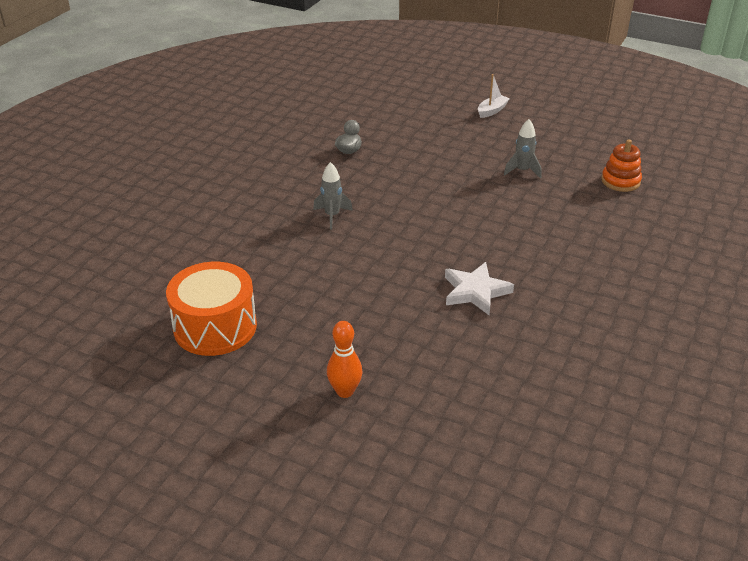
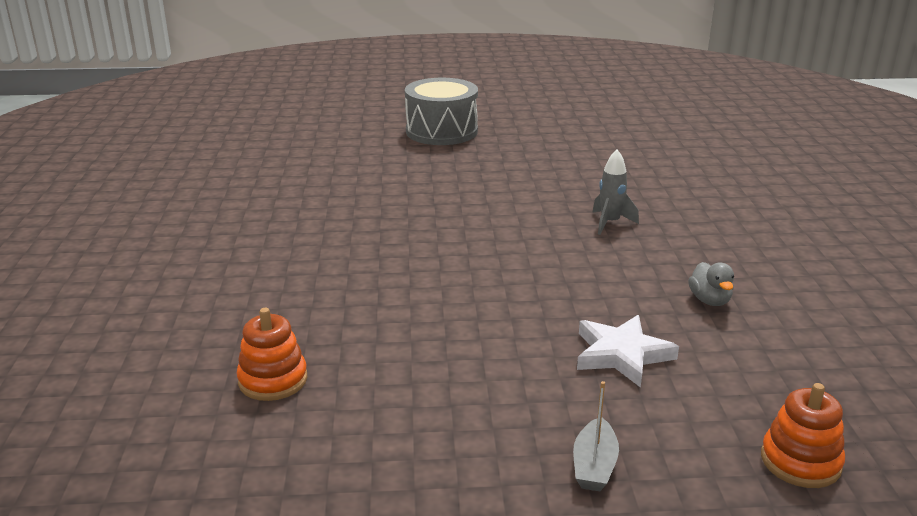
camera: 150 degrees right, 10 degrees down
orange drum [166,262,257,356] -> none
orange bowling pin [327,321,362,398] -> grey drum [405,78,478,145]
white star [445,262,514,315] -> white star moved to [577,315,679,388]
white boat [478,74,510,118] -> grey boat [573,381,619,491]
grey rocket [504,119,541,179] -> none
none -> orange stacking toy [761,383,845,488]

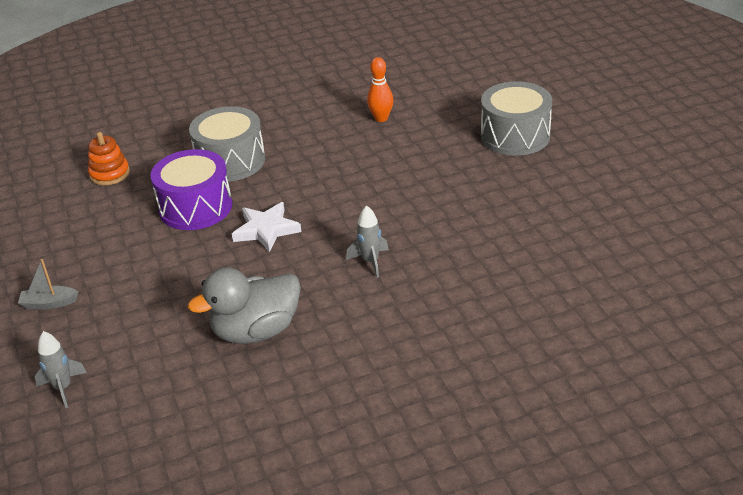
camera: 75 degrees right, 10 degrees up
white star [577,315,679,388] -> white star moved to [232,202,301,252]
grey duck [688,262,734,306] -> grey duck [188,267,301,344], size x2.17
orange stacking toy [761,383,845,488] -> grey rocket [35,331,87,408]
none -> purple drum [151,149,232,230]
none -> grey drum [189,106,265,182]
none -> orange bowling pin [367,57,393,122]

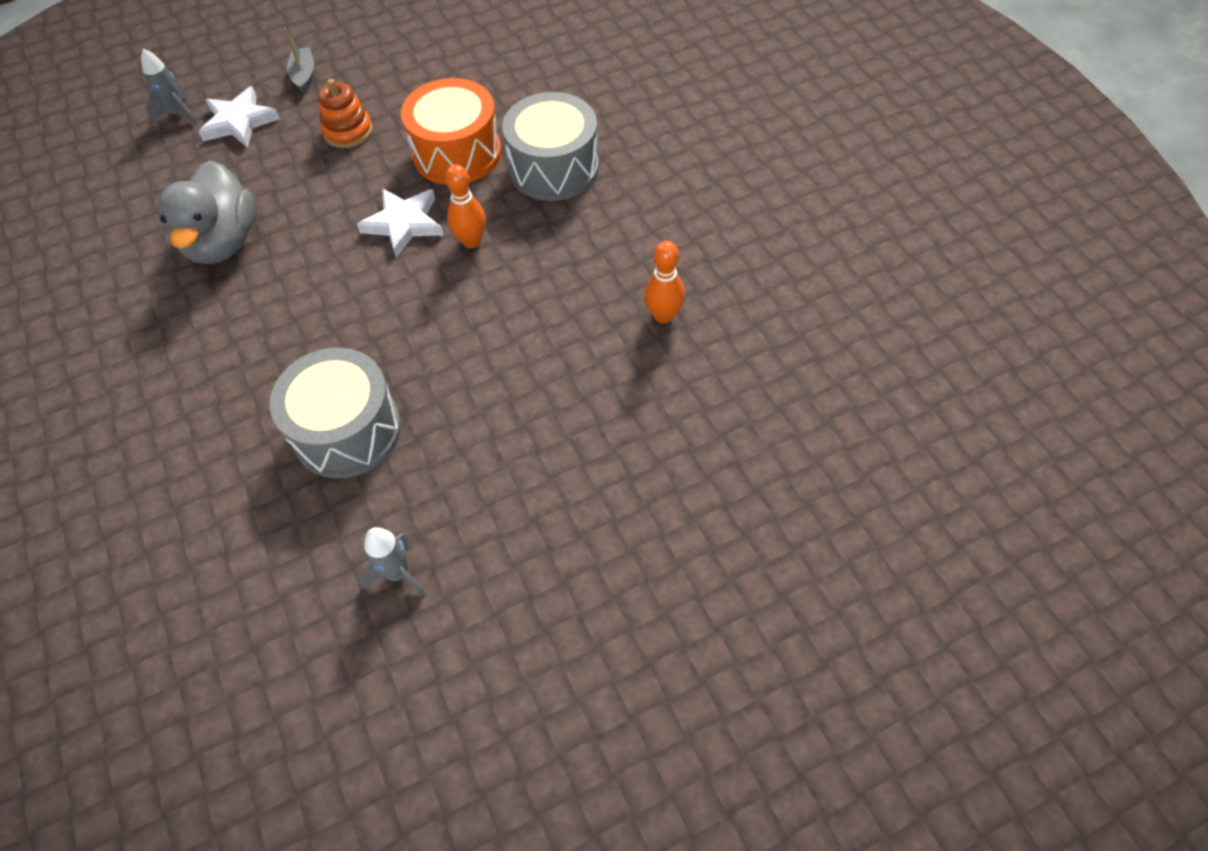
camera: 85 degrees right, 20 degrees up
orange stacking toy [88,132,130,185] -> orange stacking toy moved to [318,79,373,148]
purple drum [151,149,232,230] -> orange drum [401,78,501,185]
grey duck [188,267,301,344] -> grey duck turned 150 degrees counterclockwise [158,160,255,264]
grey rocket [346,205,389,278] -> grey rocket moved to [358,527,426,597]
grey drum [481,81,552,156] -> grey drum moved to [270,348,401,479]
none -> white star [199,86,280,148]
none -> orange bowling pin [445,164,486,248]

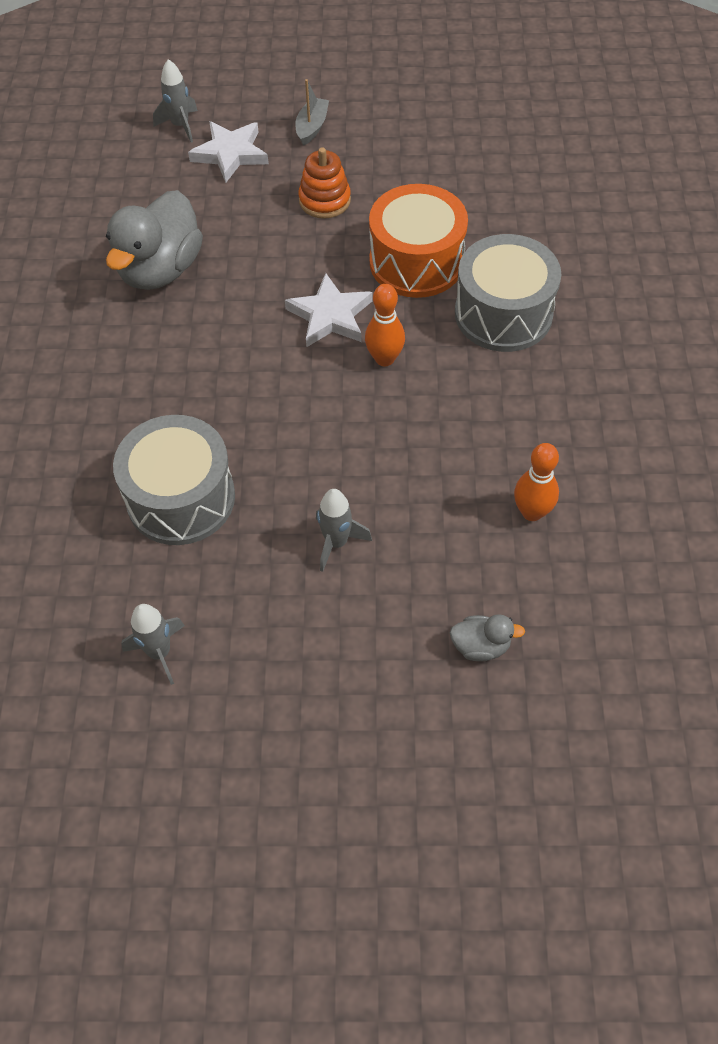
camera: 25 degrees right, 0 degrees up
none -> grey rocket [316,489,372,572]
none -> grey duck [450,614,525,661]

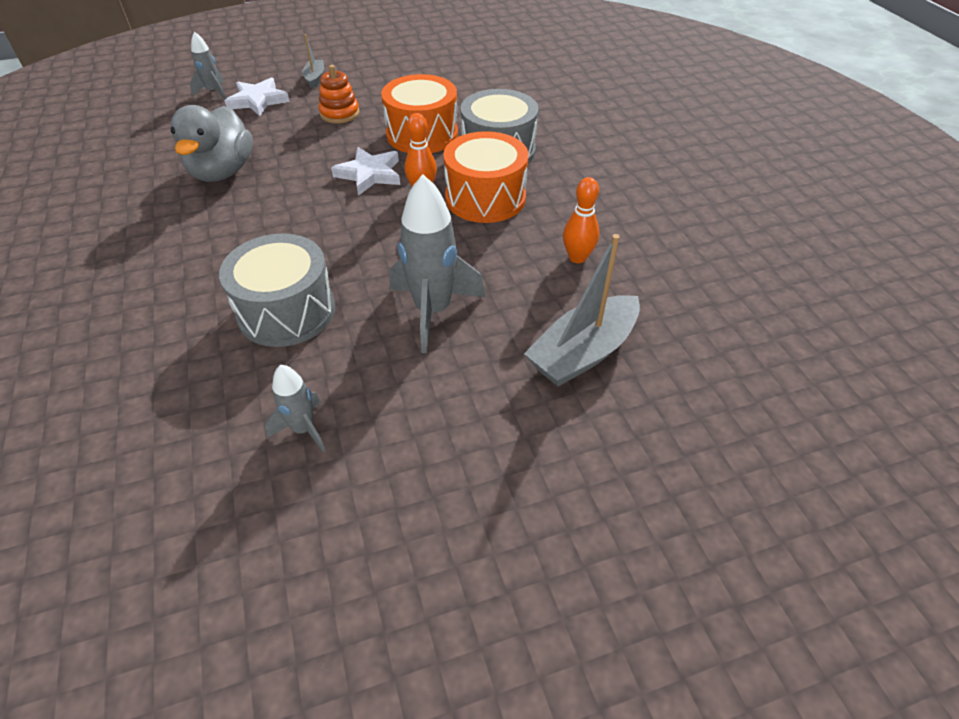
camera: 20 degrees left, 10 degrees down
grey rocket [316,489,372,572] -> grey rocket [389,174,485,353], size x1.83
grey duck [450,614,525,661] -> grey boat [524,234,640,387]
none -> orange drum [443,131,529,223]

